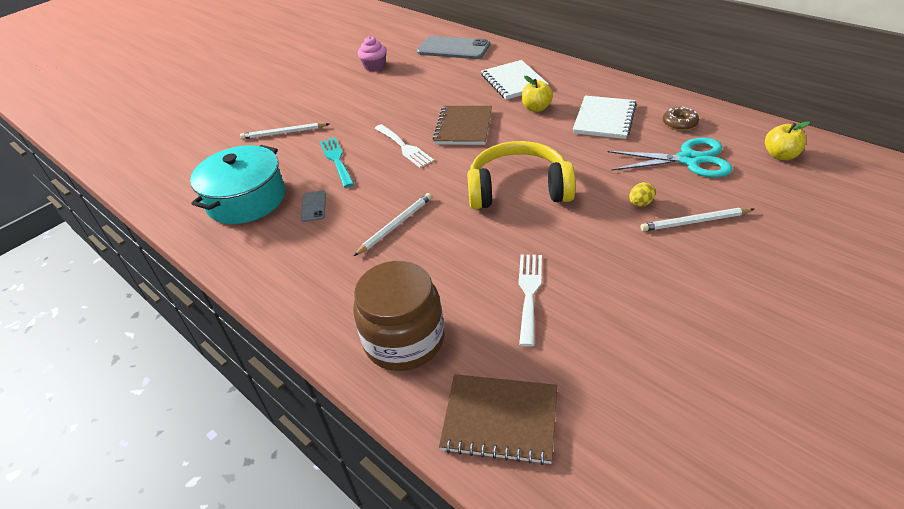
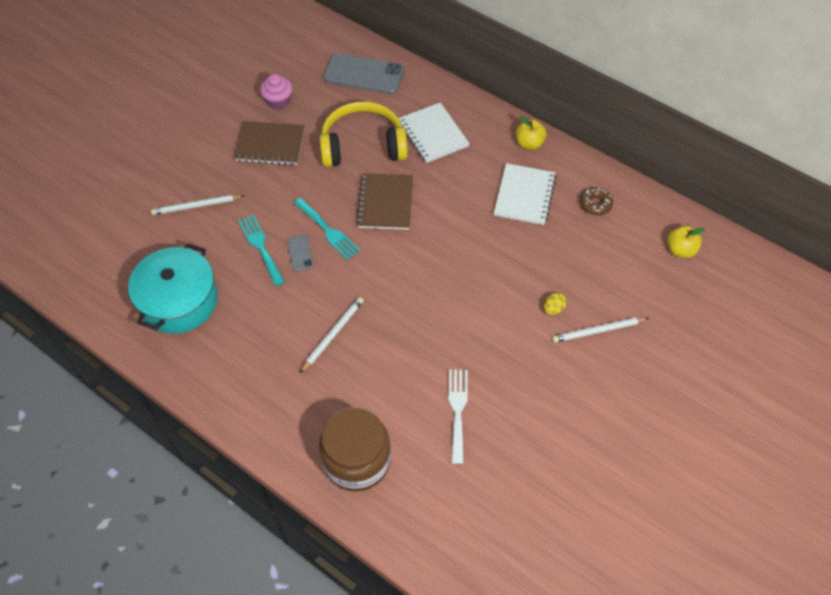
camera: 10 degrees left, 15 degrees up
grey phone [301,191,326,222] -> grey phone moved to [287,235,314,271]
white fork [374,124,434,168] -> turquoise fork [294,198,360,260]
brown notebook [439,374,557,465] -> brown notebook moved to [234,121,305,165]
yellow headphones [467,141,576,209] -> yellow headphones moved to [319,101,408,167]
yellow apple [522,76,553,112] -> yellow apple moved to [516,116,547,150]
turquoise scissors [607,137,733,178] -> none

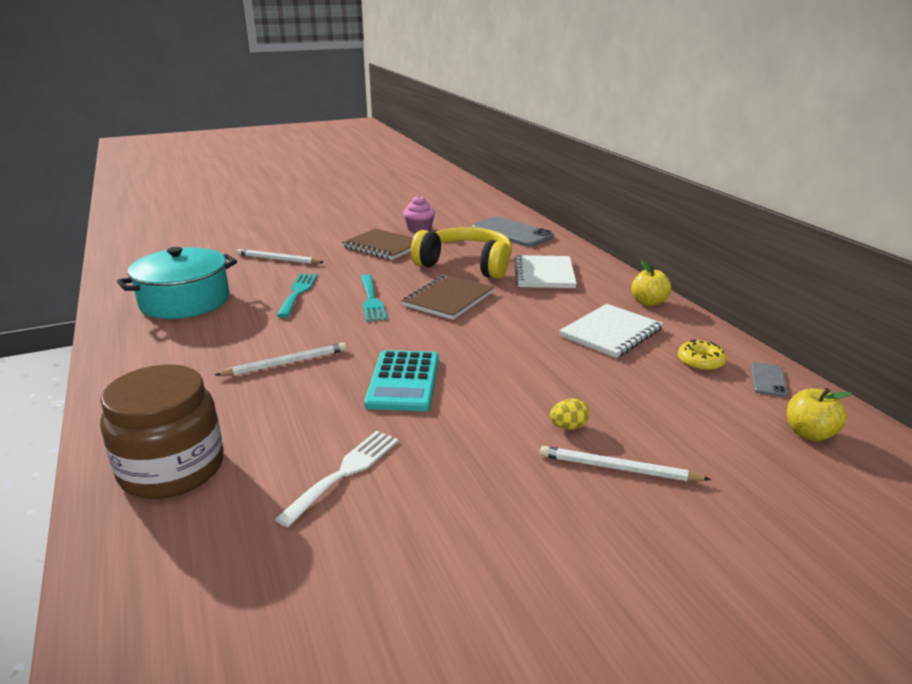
camera: 30 degrees right, 30 degrees down
grey phone [287,235,314,271] -> grey phone moved to [751,362,788,397]
brown donut [580,187,613,215] -> yellow donut [678,339,727,371]
none -> turquoise calculator [364,350,439,411]

